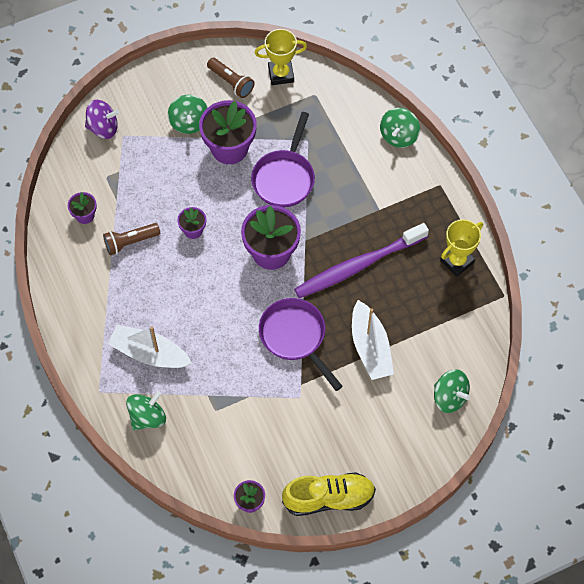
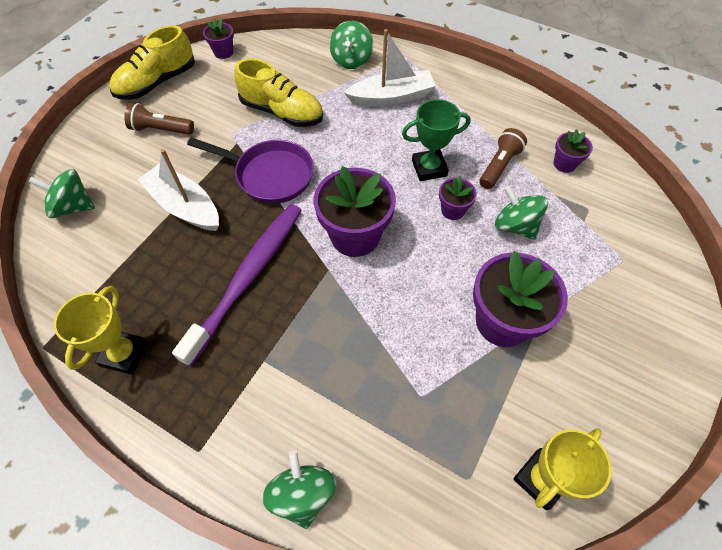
camera: 145 degrees right, 5 degrees down
purple spinning top [85,100,119,139] -> none
green spinning top [168,95,208,134] -> green spinning top moved to [495,186,548,240]
brown flashlight [207,58,255,98] -> brown flashlight moved to [124,103,194,135]
purple pan [251,112,315,207] -> none
none -> yellow shoe [234,58,323,127]
none -> green trophy [402,99,470,181]

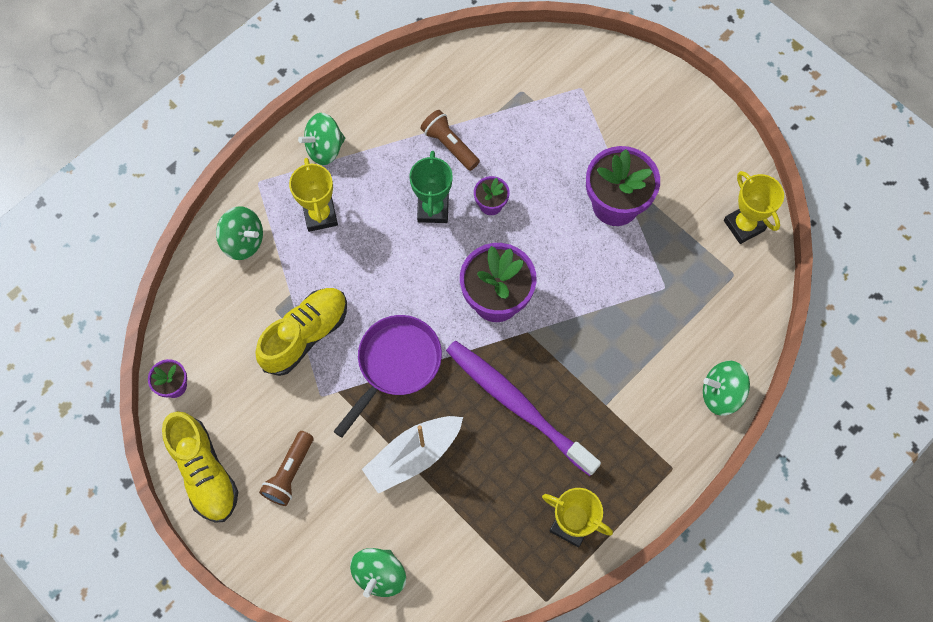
camera: 75 degrees left, 10 degrees up
white boat [344,29,436,107] -> yellow trophy [289,158,338,232]
green spinning top [495,186,548,240] -> green spinning top moved to [298,113,345,165]
purple flower pot [553,129,593,173] -> none

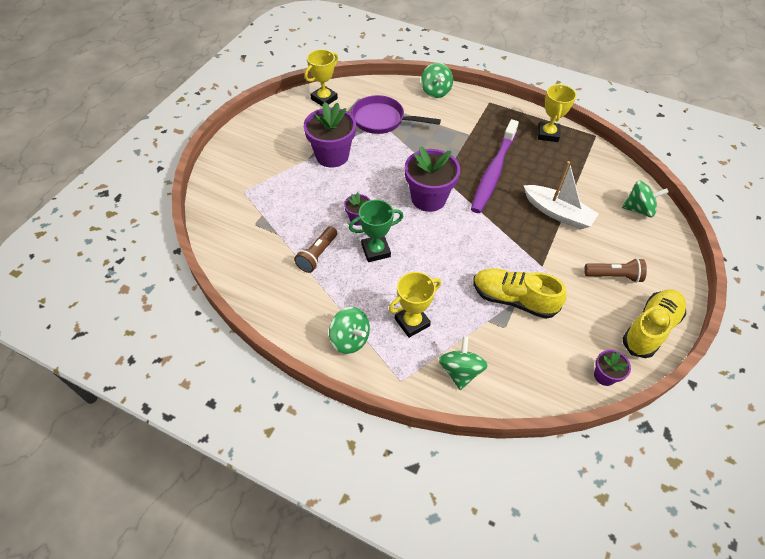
camera: 110 degrees left, 15 degrees down
purple pan [333,315,442,438] -> purple pan moved to [351,95,441,134]

